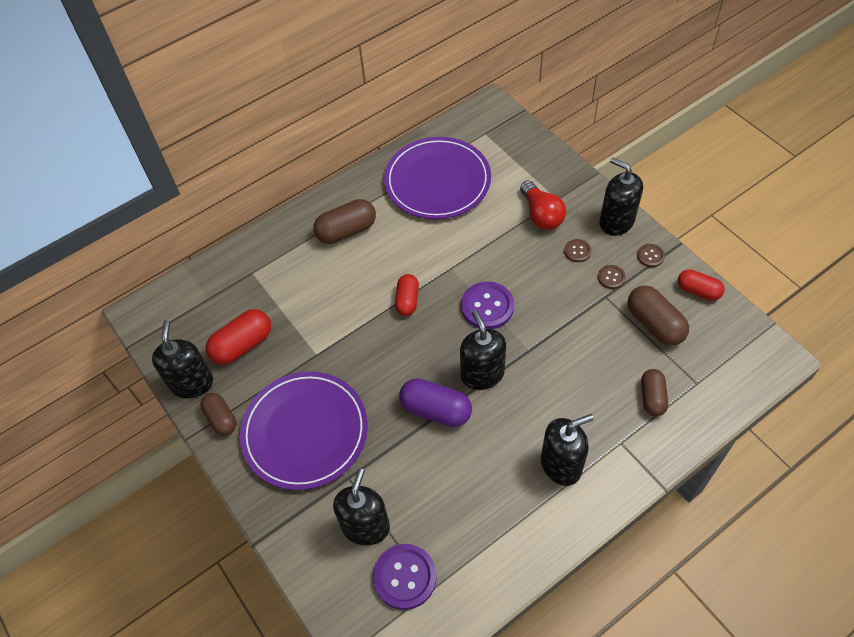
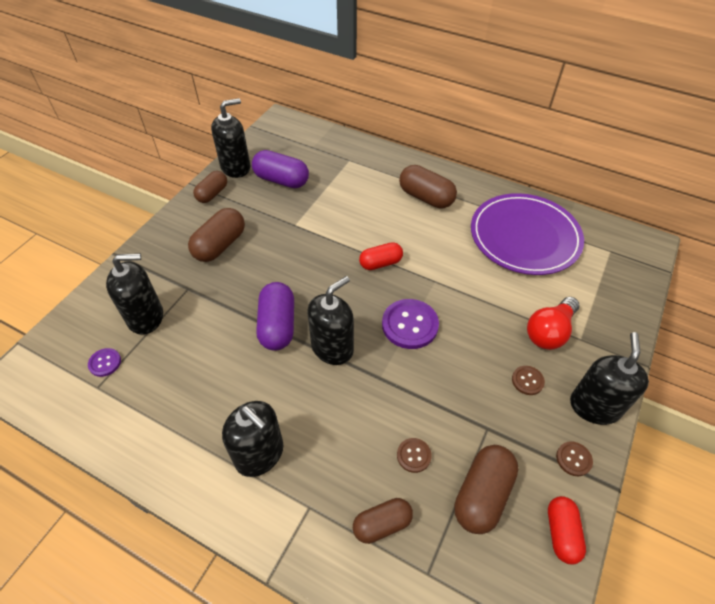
camera: 60 degrees right, 5 degrees down
red capsule [206,309,271,365] -> purple capsule [252,150,309,188]
purple plate [240,371,368,490] -> brown capsule [188,208,245,262]
purple button [373,544,437,610] -> purple button [88,348,121,377], size x0.52
brown button [598,265,626,289] -> brown button moved to [397,438,432,473]

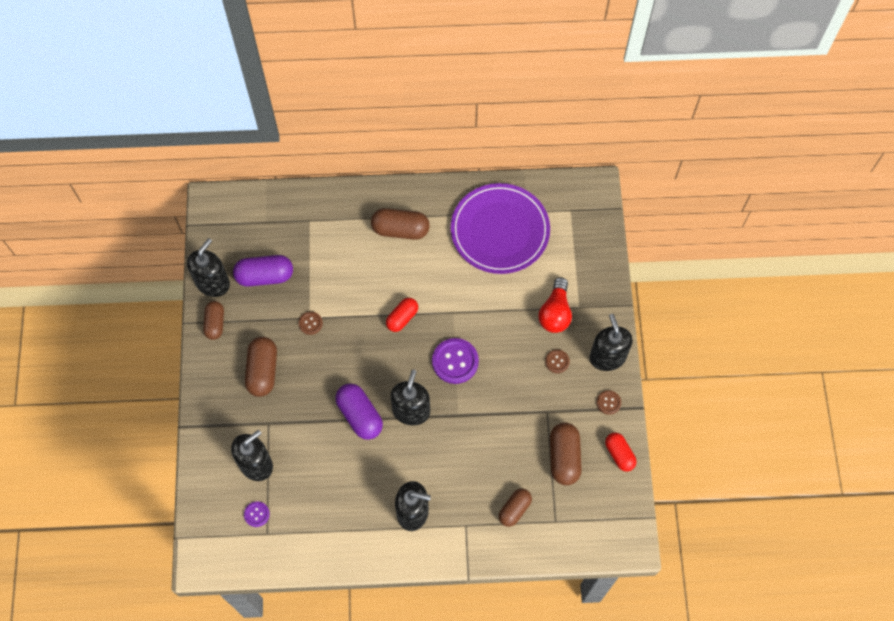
camera: 30 degrees left, 15 degrees up
brown button [397,438,432,473] -> brown button moved to [299,312,323,335]

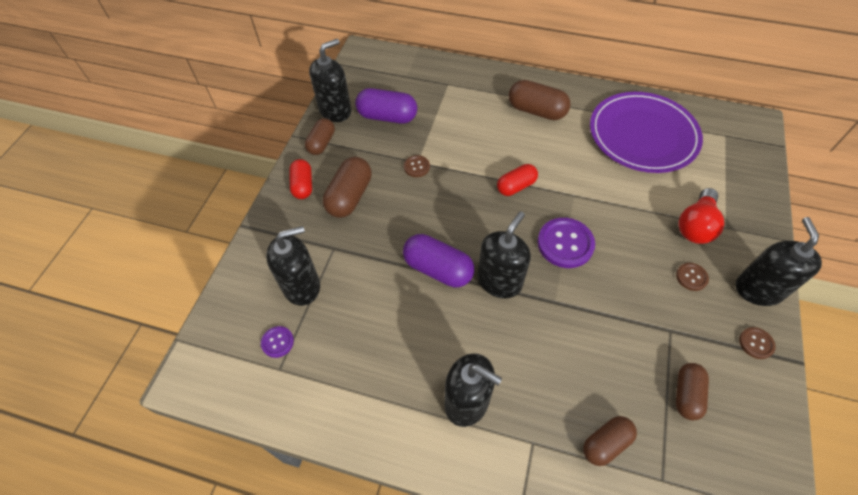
camera: 20 degrees right, 10 degrees down
purple capsule [335,383,383,440] -> purple capsule turned 45 degrees counterclockwise [403,234,474,287]
brown capsule [550,423,582,485] -> brown capsule [676,363,709,420], size x0.66
red capsule [605,433,636,471] -> red capsule moved to [289,159,312,199]

